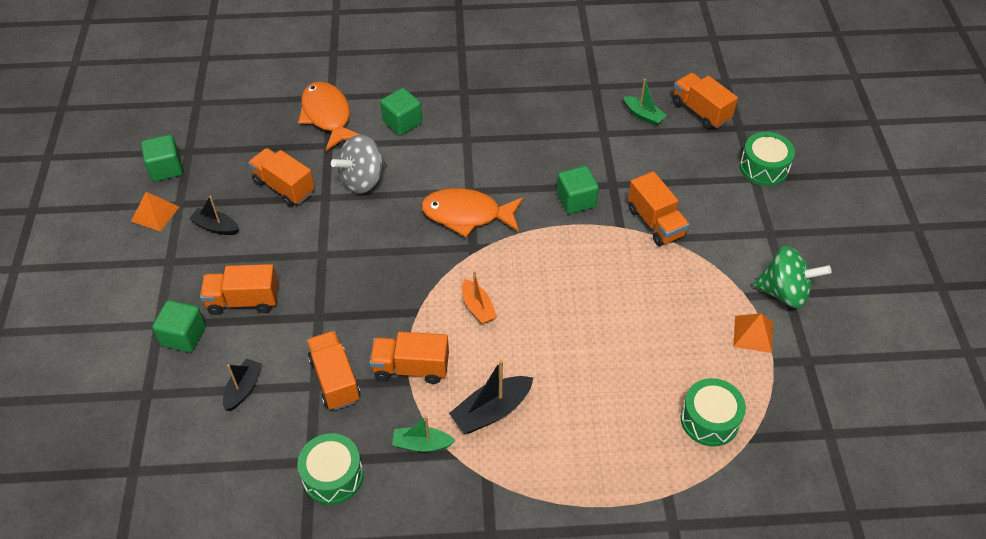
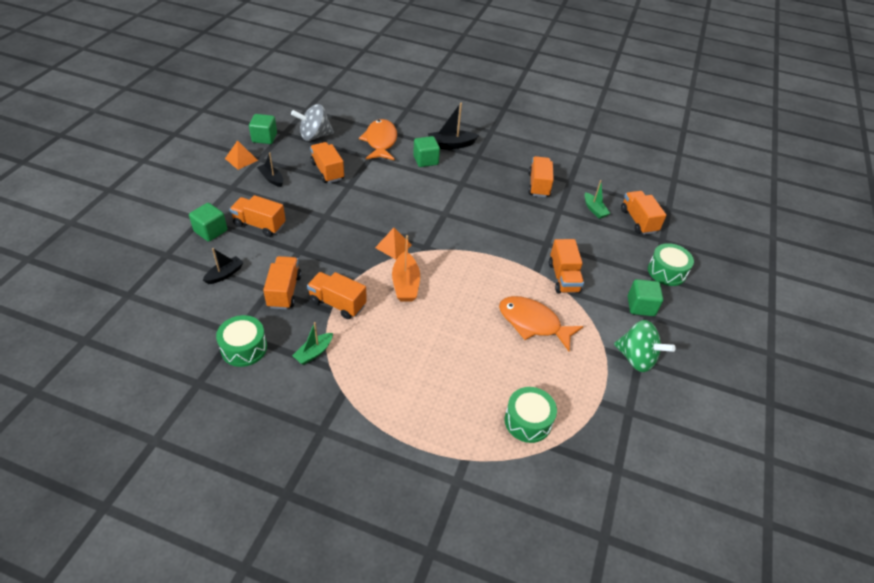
camera: 20 degrees right, 5 degrees down
grey spinning top [331,135,387,193] -> grey spinning top moved to [291,104,334,141]
green boat [392,416,455,452] -> green boat turned 75 degrees counterclockwise [292,322,333,365]
orange fish [421,188,523,237] -> orange fish moved to [499,296,584,351]
black boat [449,360,533,434] -> black boat moved to [428,103,479,149]
orange boat [462,271,497,324] -> orange boat [392,235,420,301], size x1.52
green cube [557,166,599,214] -> green cube moved to [628,279,663,316]
orange pyramid [733,313,773,353] -> orange pyramid moved to [375,228,412,259]
none -> orange truck [528,156,554,197]

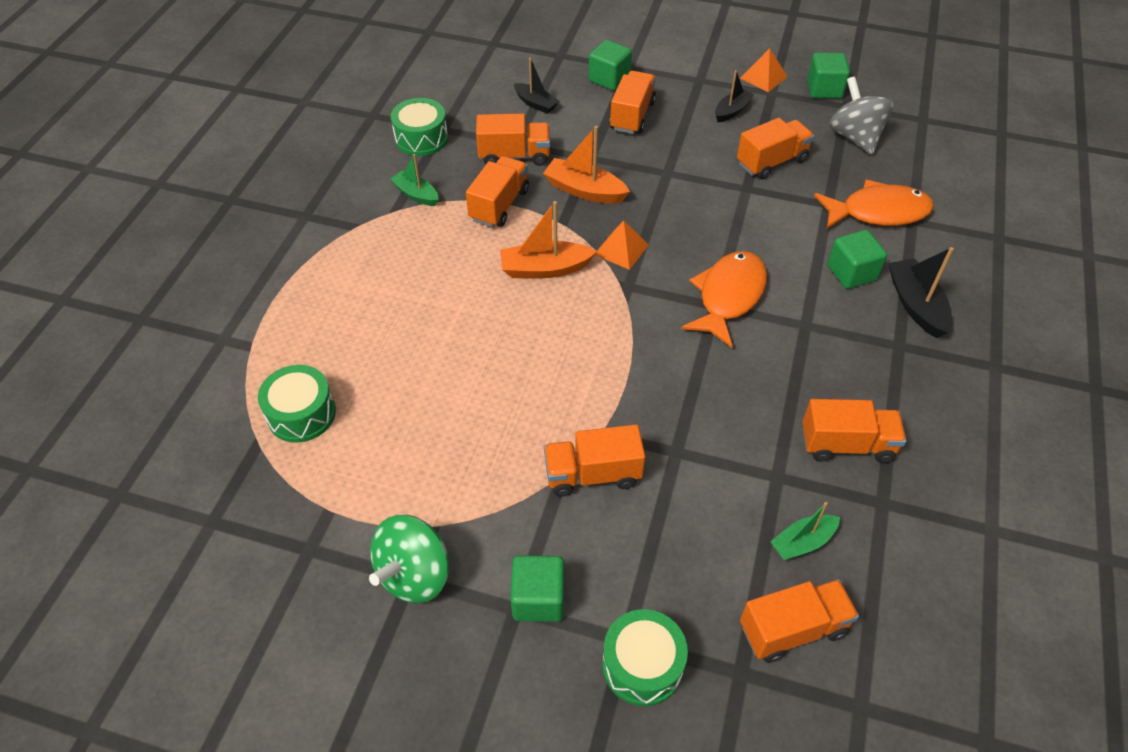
camera: 90 degrees right, 5 degrees up
orange fish [499,296,584,351] -> orange fish moved to [681,251,767,348]
none -> orange boat [543,126,630,203]

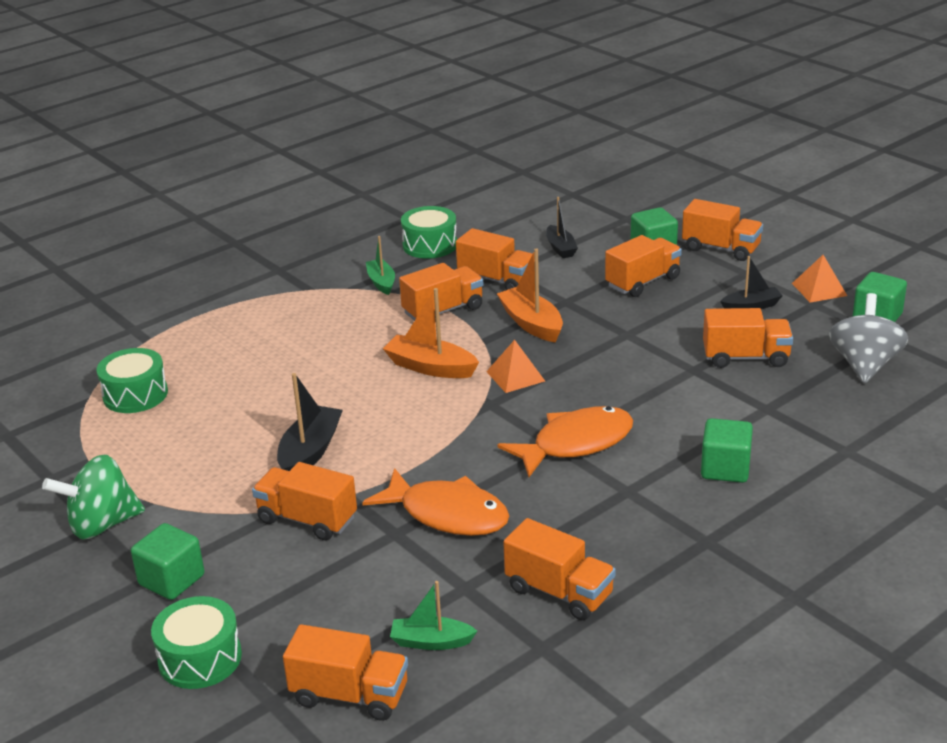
camera: 35 degrees right, 20 degrees down
orange fish [814,180,934,229] -> orange fish moved to [362,468,509,536]
black boat [889,247,954,338] -> black boat moved to [277,373,343,471]
none -> orange truck [682,199,763,261]

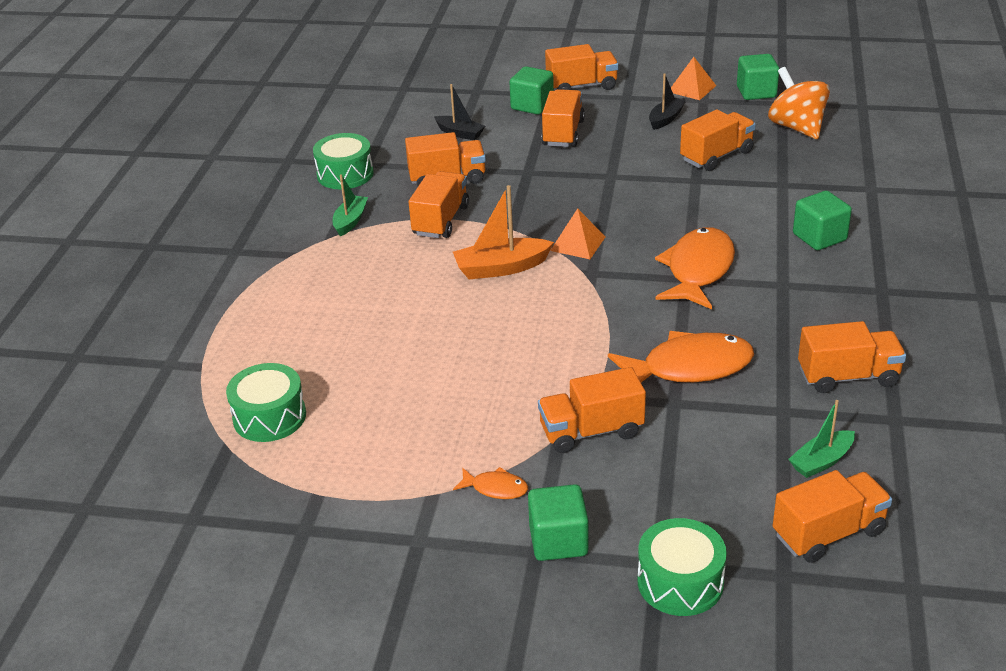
camera: 40 degrees left, 5 degrees up
green spinning top [42,455,145,539] -> none
black boat [277,373,343,471] -> none
green boat [366,236,395,295] -> green boat turned 75 degrees clockwise [333,174,368,236]
orange boat [497,248,563,343] -> none
grey spinning top [829,293,908,383] -> orange spinning top [768,67,830,139]
none -> orange fish [453,467,528,499]

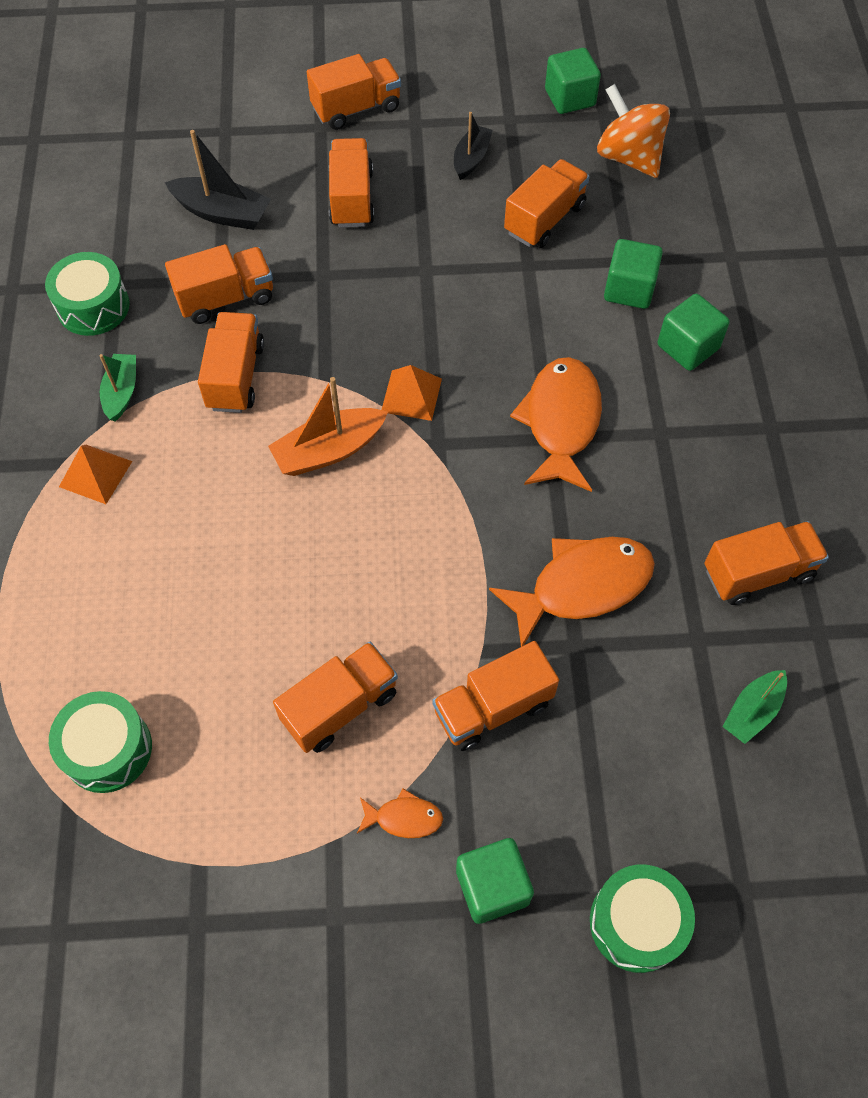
camera: 15 degrees left, 25 degrees up
black boat [434,84,485,140] -> black boat [165,130,271,230], size x1.52
green cube [509,66,554,115] -> green cube moved to [604,239,663,309]
orange pyramid [671,57,716,100] -> orange pyramid moved to [59,445,132,504]
orange truck [773,470,892,563] -> orange truck moved to [273,642,398,753]

